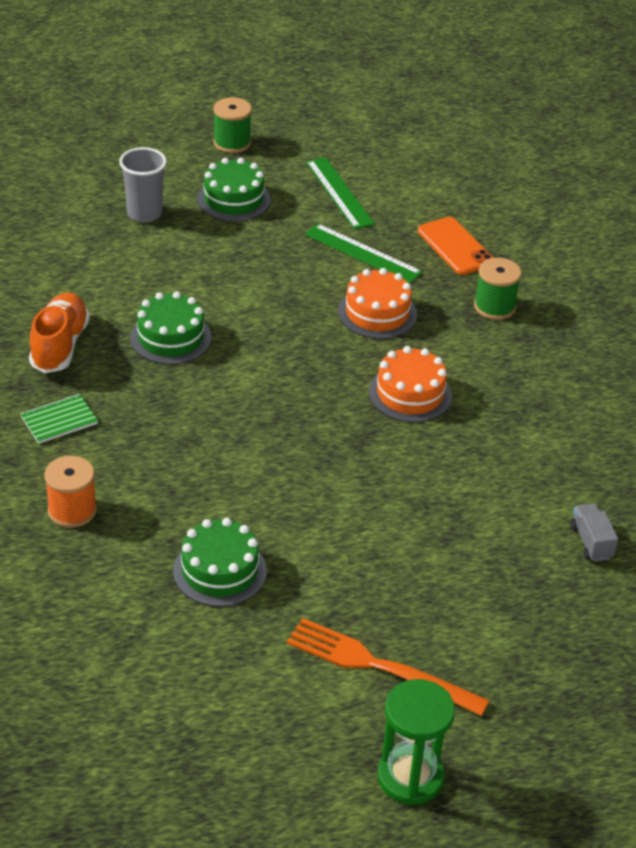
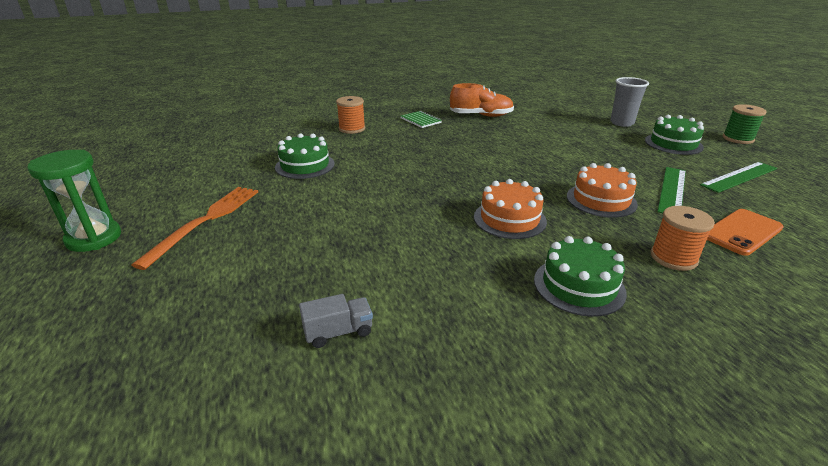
camera: 85 degrees right, 10 degrees down
green cake [130,291,211,365] -> green cake moved to [534,236,627,317]
green spool [474,258,522,320] -> orange spool [651,206,715,271]

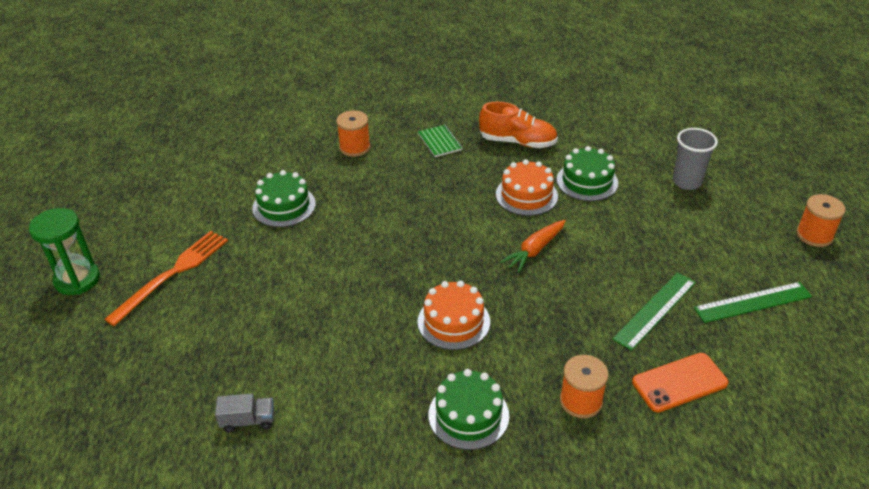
camera: 15 degrees right, 10 degrees up
orange cake [567,163,638,218] -> orange cake moved to [496,159,558,216]
green cake [645,115,704,155] -> green cake moved to [556,146,618,201]
green spool [723,104,767,144] -> orange spool [796,194,845,247]
none -> orange carrot [500,220,566,273]

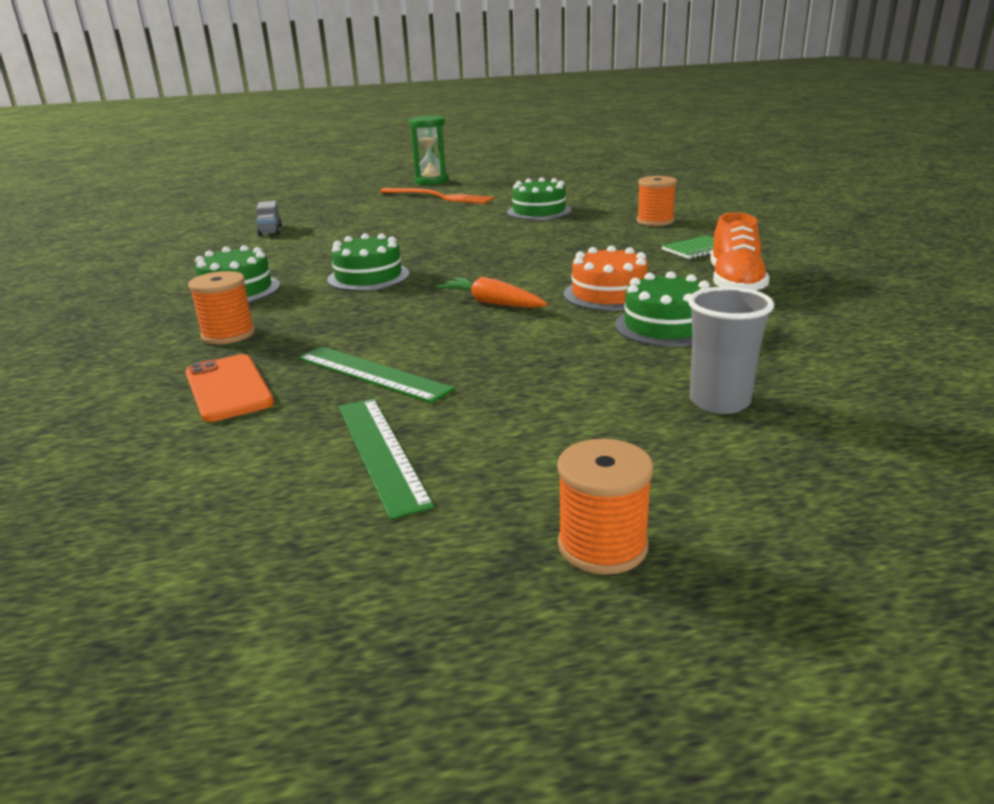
camera: 85 degrees right, 15 degrees down
orange cake [417,281,490,350] -> green cake [327,233,410,291]

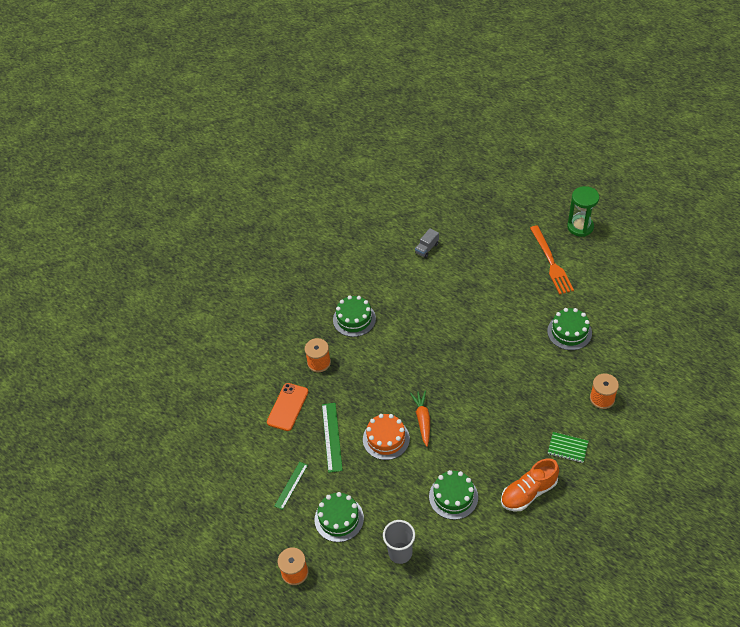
camera: 50 degrees right, 25 degrees up
green cake [327,233,410,291] -> green cake moved to [315,492,364,542]
green ruler [339,399,434,519] -> green ruler [274,462,308,510], size x0.67
orange cake [564,245,648,311] -> orange cake moved to [363,414,410,460]

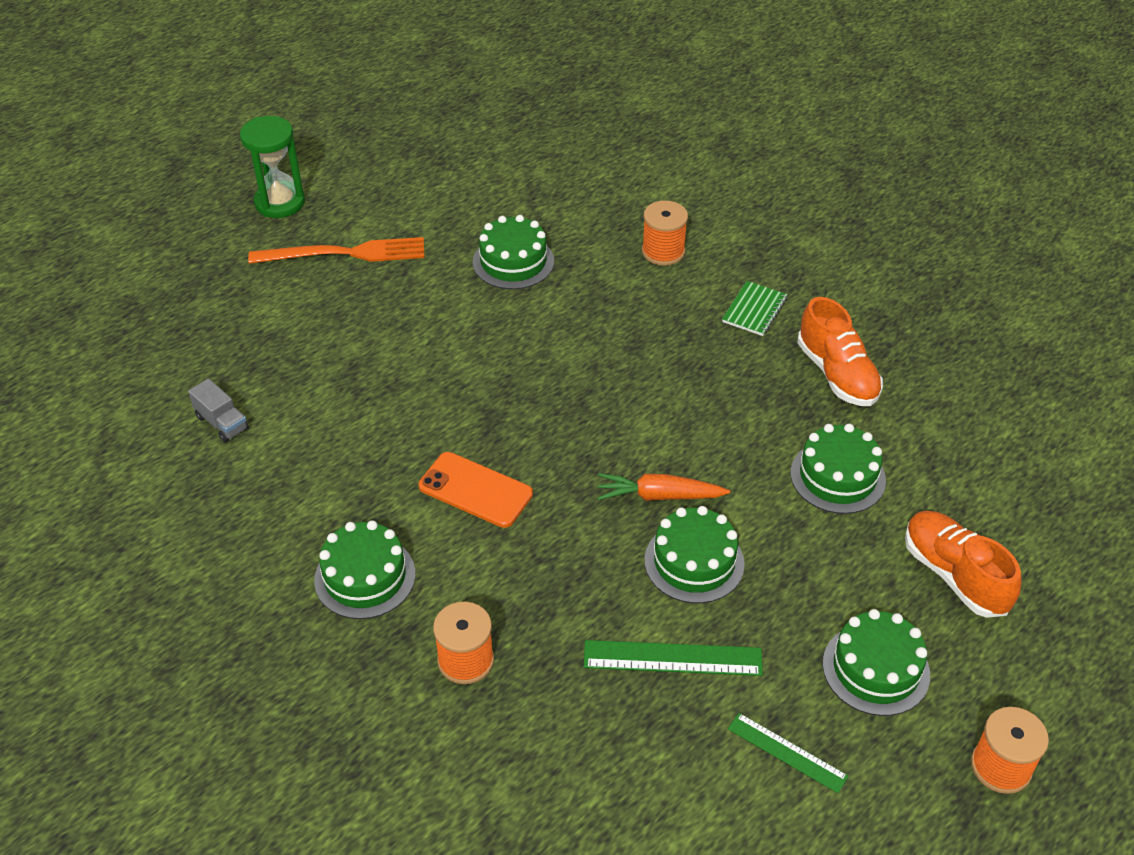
camera: 85 degrees left, 5 degrees down
orange phone [267,383,308,431] -> orange phone moved to [418,452,533,528]
orange cake [363,414,410,460] -> green cake [644,506,745,603]
grey cup [383,520,415,564] -> orange shoe [905,511,1022,618]

